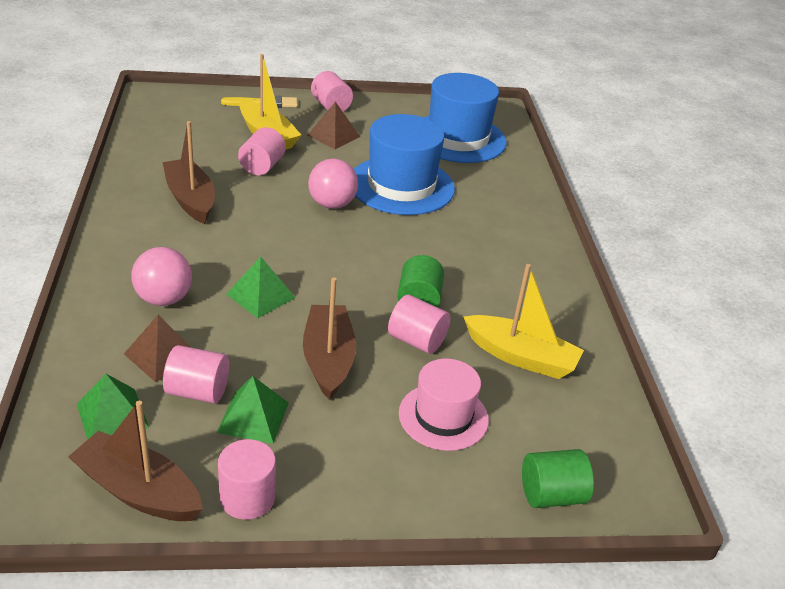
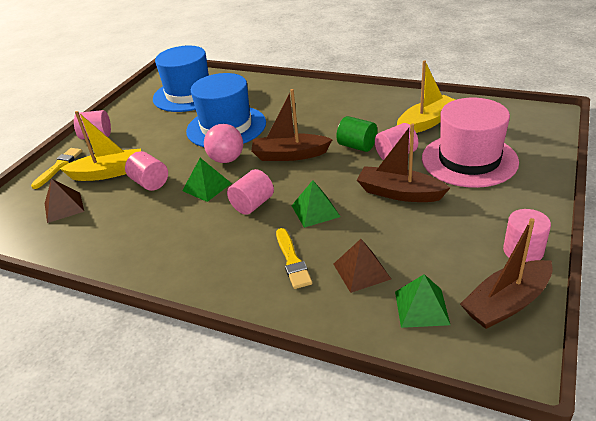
camera: 55 degrees left, 0 degrees up
pink ball [131,247,192,306] -> yellow brush [276,228,312,289]
brown boat [163,121,215,224] -> brown boat moved to [251,89,333,161]
pink cylinder [163,345,229,404] -> pink cylinder moved to [227,169,274,215]
green pyramid [217,376,289,444] -> green pyramid moved to [182,158,232,202]
brown pyramid [307,101,360,149] -> brown pyramid moved to [45,178,84,223]
pink hat [399,359,489,451] -> pink hat [422,98,519,188], size x1.62
green cylinder [522,449,594,508] -> none

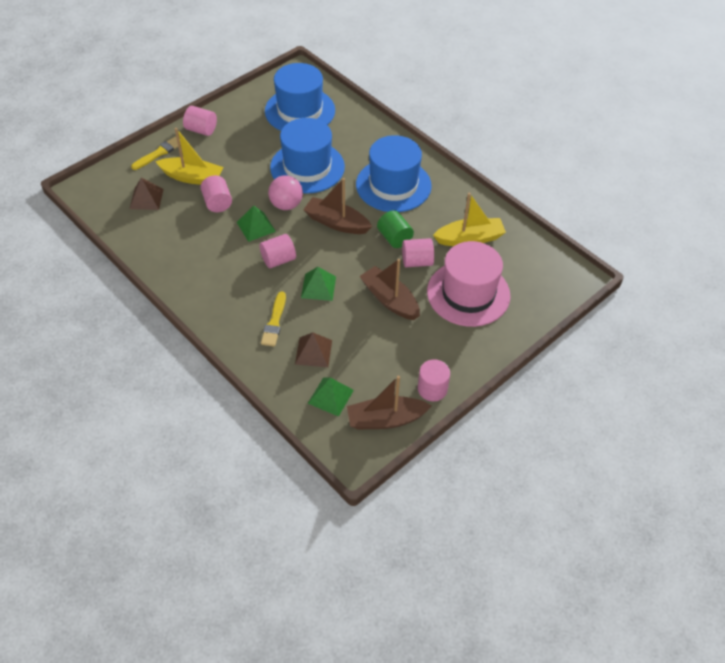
camera: 20 degrees right, 15 degrees up
none -> blue hat [356,135,432,212]

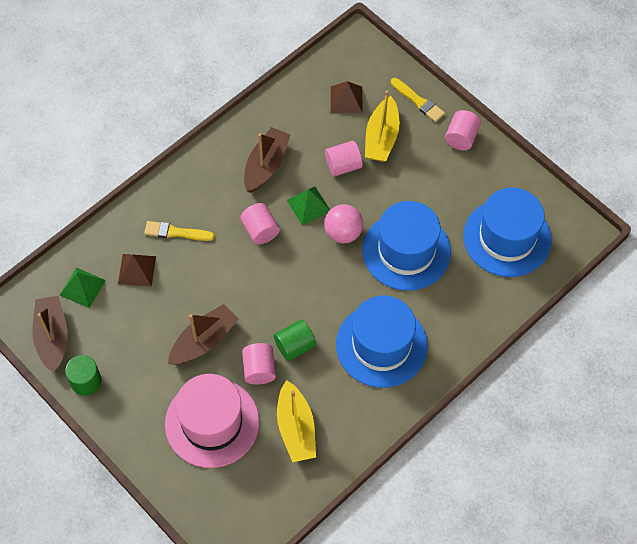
camera: 90 degrees right, 10 degrees up
green pyramid [301,267,336,301] -> none
brown boat [303,178,372,234] -> brown boat moved to [244,127,290,193]
pink cylinder [418,359,450,401] -> green cylinder [65,355,102,396]

